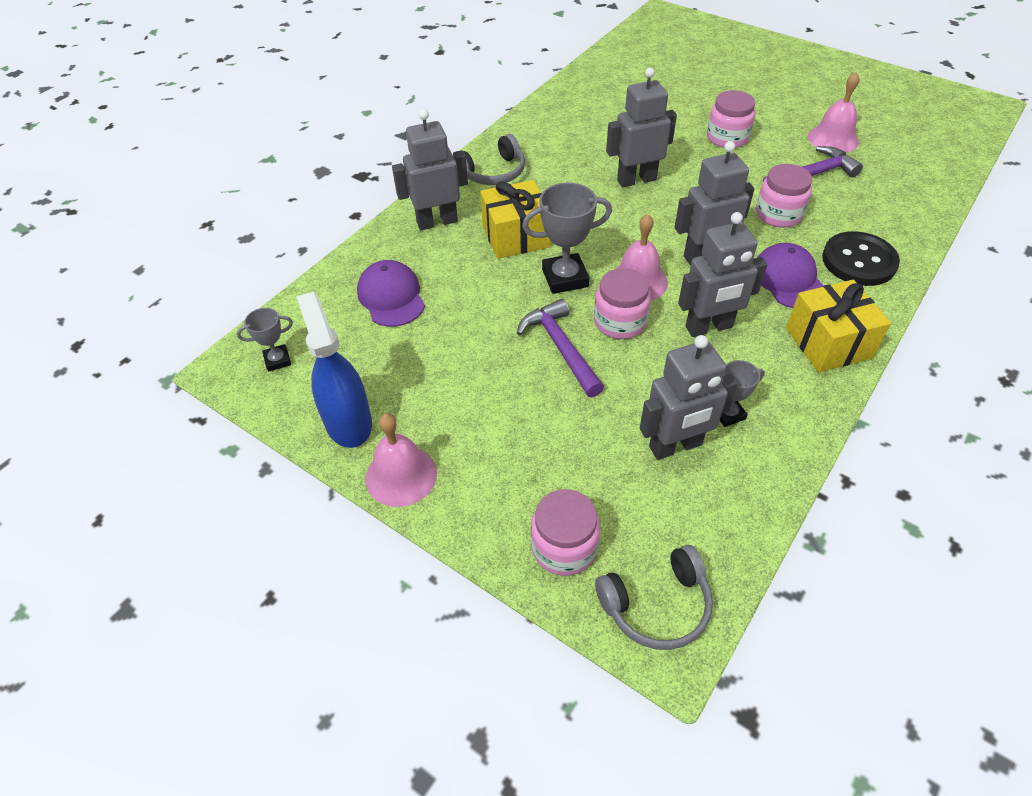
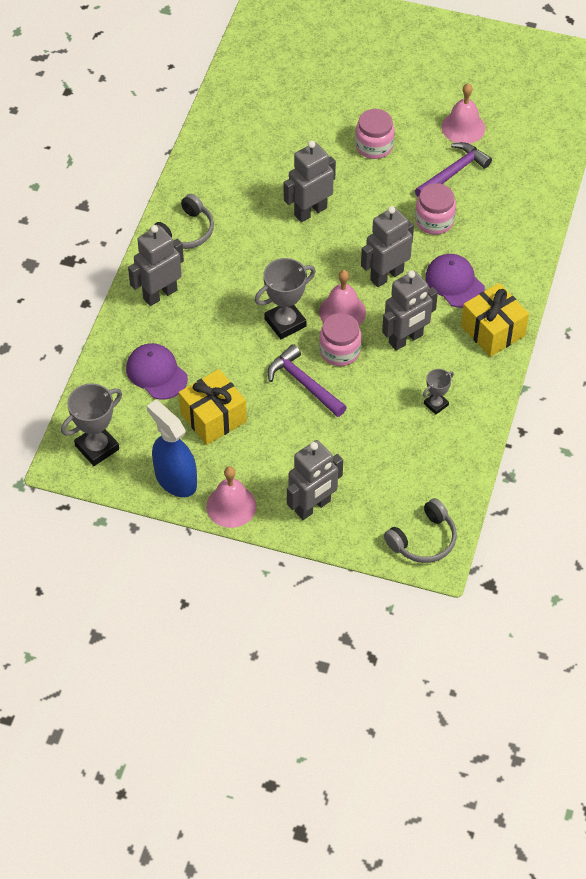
camera: 20 degrees left, 5 degrees up
grey trophy [237,308,293,372] -> grey trophy [61,383,122,466], size x1.77
yellow gift [480,180,551,259] -> yellow gift moved to [179,369,247,445]
pink jar [531,489,600,576] -> none
grey robot [640,335,738,460] -> grey robot moved to [287,440,343,520]
black button [822,231,900,286] -> none

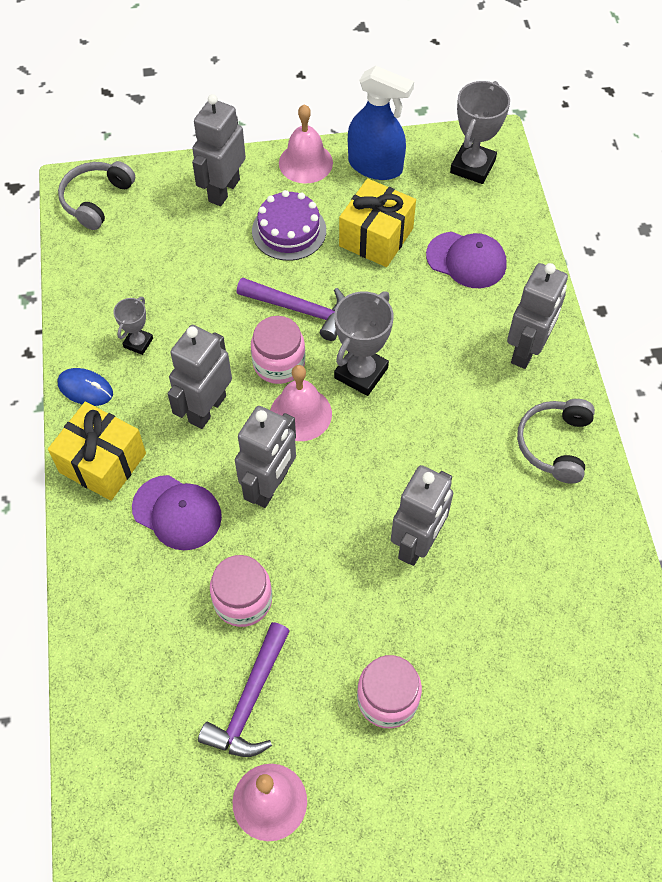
camera: 155 degrees right, 5 degrees up
none -> blue mouse [57,368,113,406]
none -> purple cake [252,190,326,261]

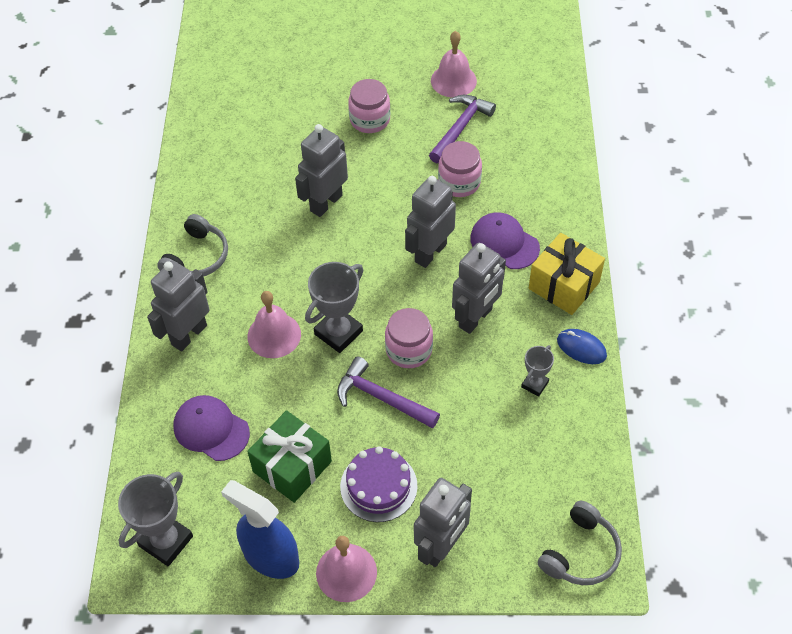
camera: 170 degrees left, 5 degrees down
pink bell [270,365,332,441] -> pink bell moved to [247,291,301,358]
yellow gift [339,178,416,267] -> green gift [247,410,332,503]

